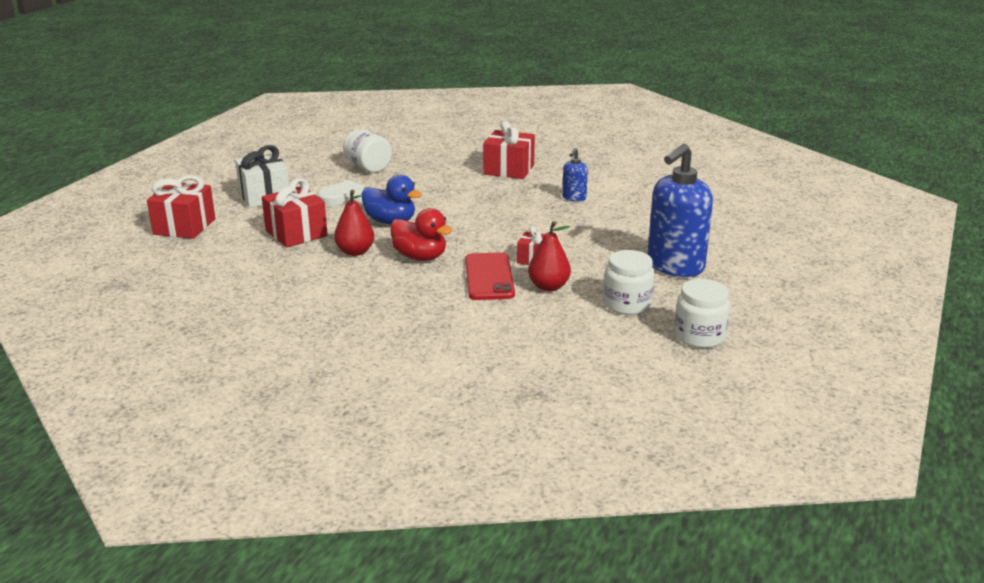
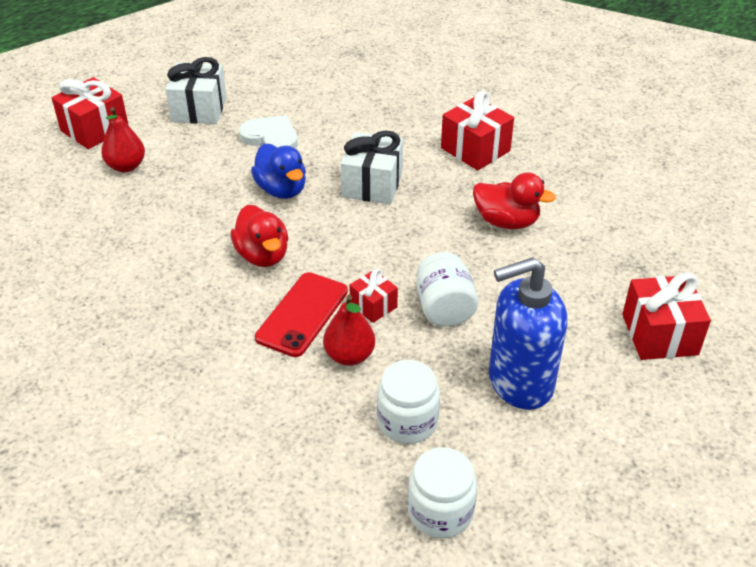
camera: 30 degrees right, 15 degrees up
red gift [262,178,328,248] -> red gift moved to [622,272,711,360]
red pear [334,190,374,256] -> red pear moved to [101,107,145,172]
white jar [343,130,392,173] -> white jar moved to [416,252,479,327]
blue soap dispenser [562,148,588,202] -> red duck [473,172,556,229]
none -> white gift [341,131,403,204]

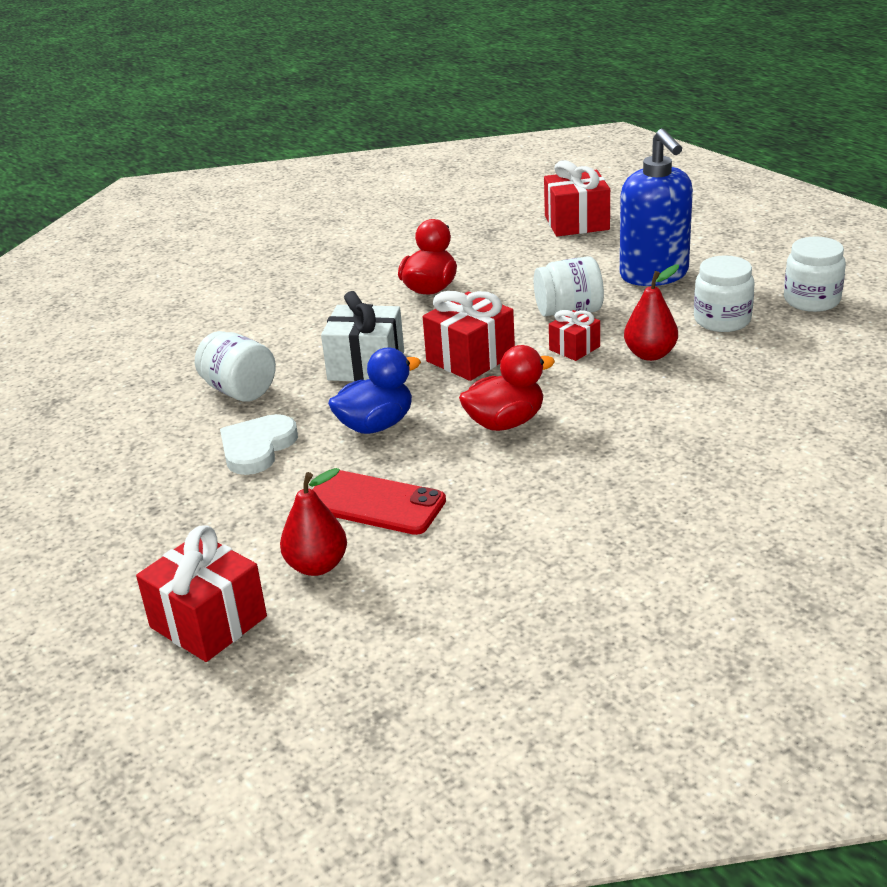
camera: 90 degrees left, 10 degrees down
white gift [166,57,226,124] -> none
red phone [255,272,348,357] -> red phone moved to [312,470,446,535]
red gift [441,91,514,170] -> red gift moved to [423,291,515,381]
none -> white jar [195,331,276,402]

